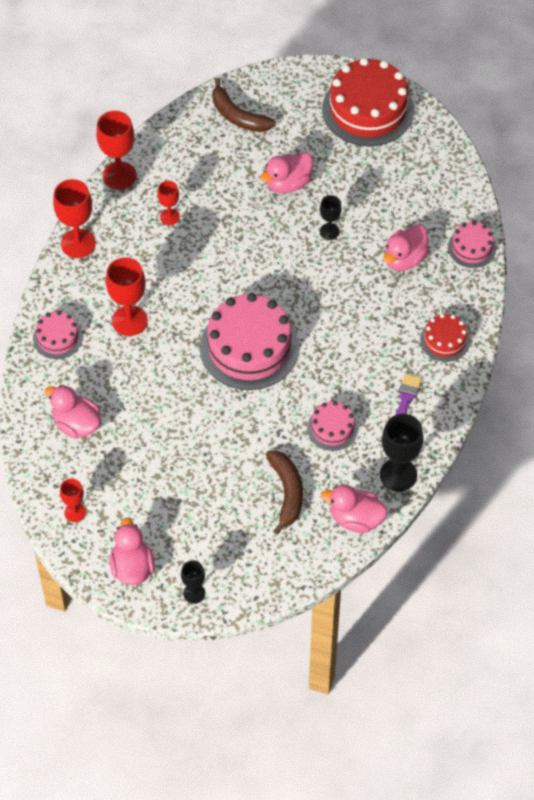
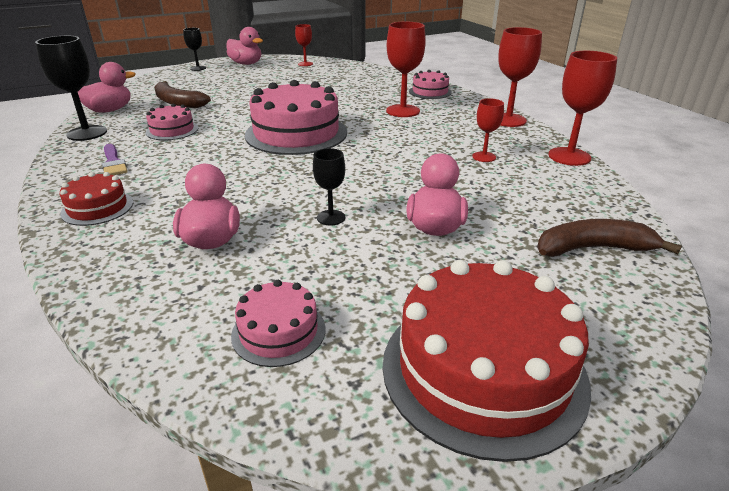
camera: 135 degrees right, 25 degrees down
pink duck [44,385,101,439] -> none
pink cake [448,221,496,268] -> pink cake moved to [231,280,326,367]

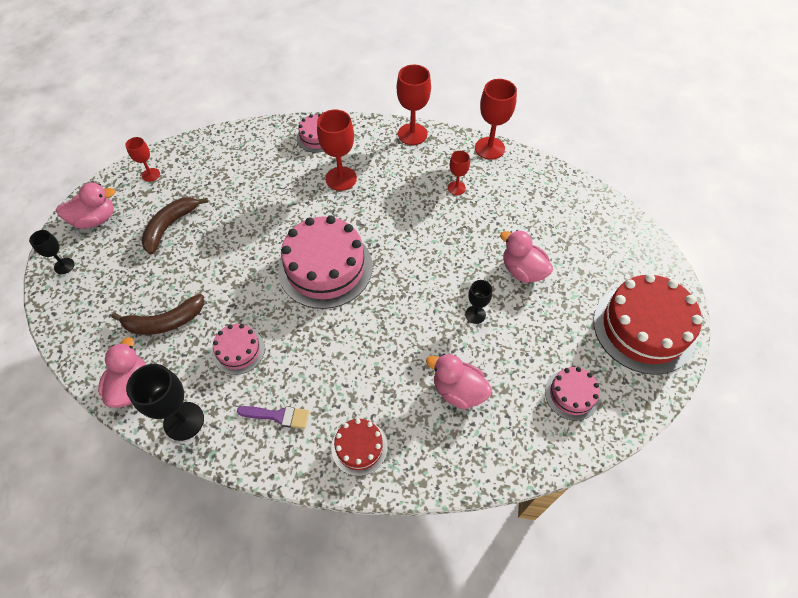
camera: 55 degrees left, 25 degrees up
brown banana [537,219,682,257] -> brown banana moved to [141,197,209,254]

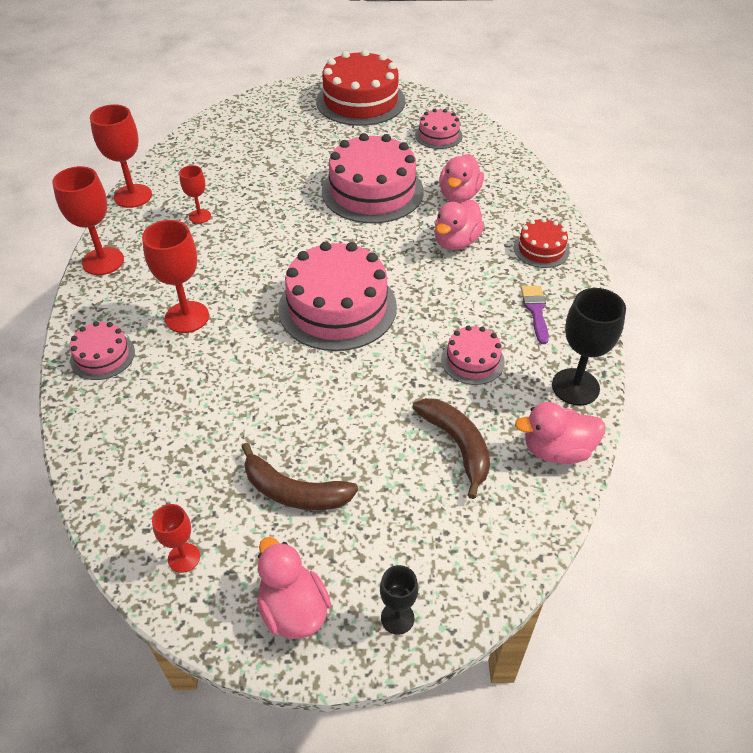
camera: 100 degrees left, 10 degrees down
black goblet [465,280,492,324] -> pink cake [322,133,424,223]
pink duck [500,230,553,283] -> pink duck moved to [435,200,485,250]

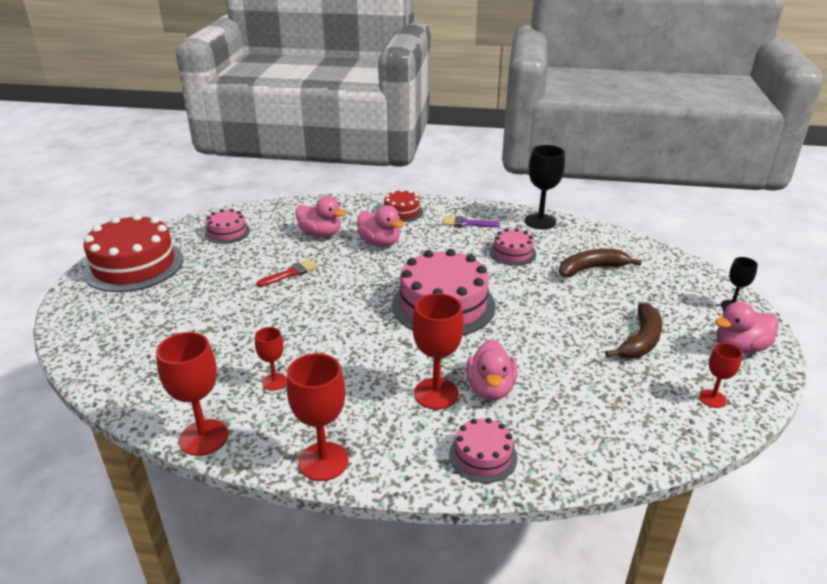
camera: 80 degrees left, 15 degrees down
pink cake [322,133,424,223] -> red brush [256,259,318,287]
pink duck [515,402,605,464] -> pink duck moved to [466,340,517,400]

